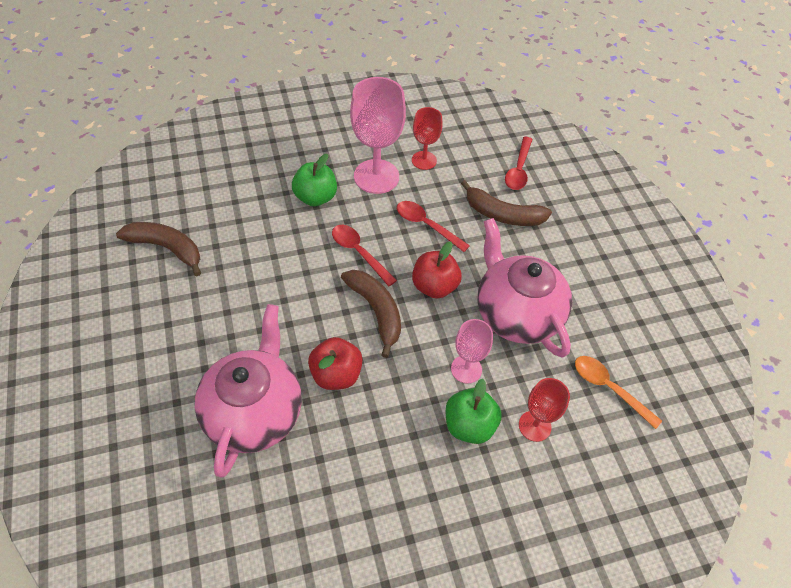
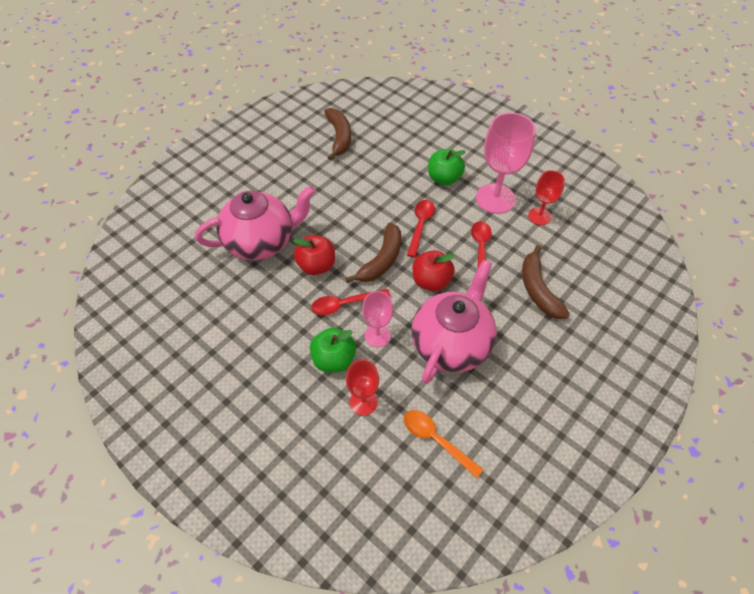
camera: 60 degrees right, 0 degrees up
red spoon [505,137,533,190] -> red spoon moved to [311,289,390,315]
orange spoon [575,356,662,429] -> orange spoon turned 60 degrees counterclockwise [404,410,484,478]

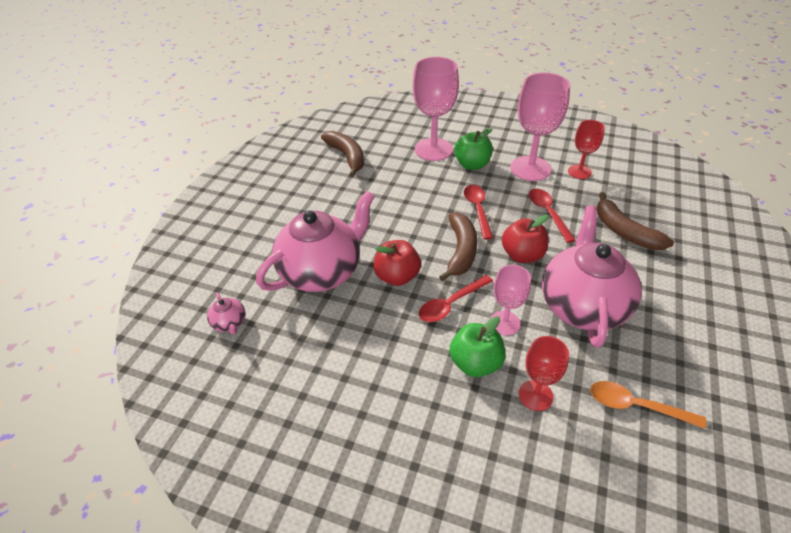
camera: 20 degrees left, 10 degrees down
none -> pink teapot [207,292,245,335]
none -> pink goblet [413,57,459,161]

